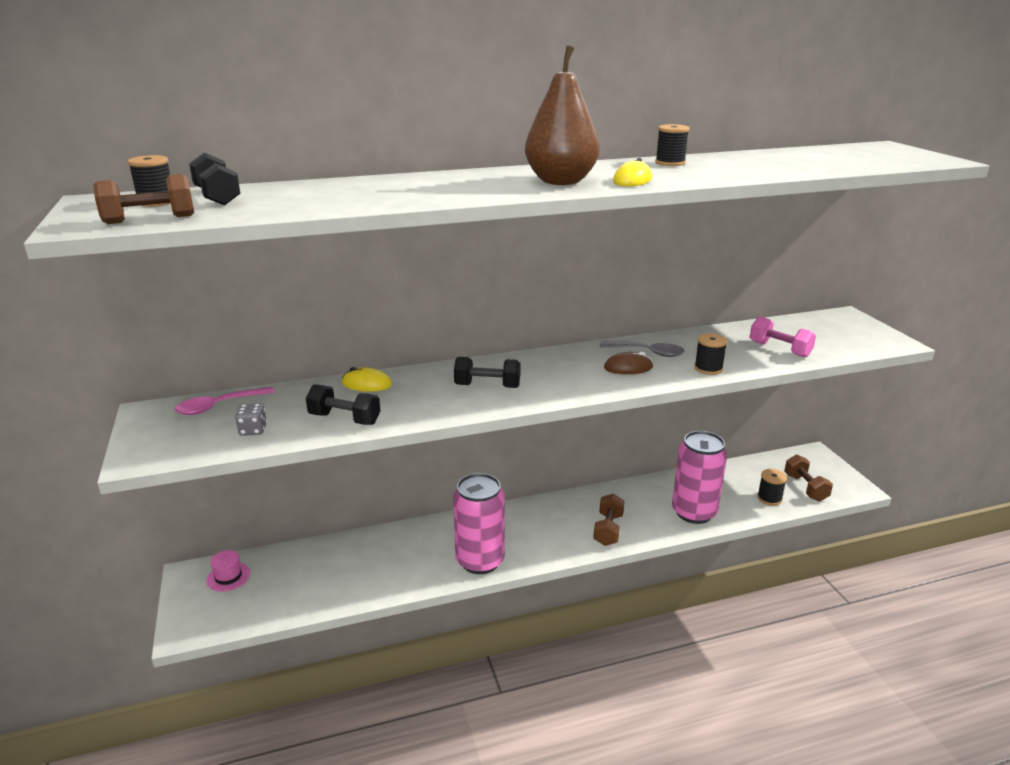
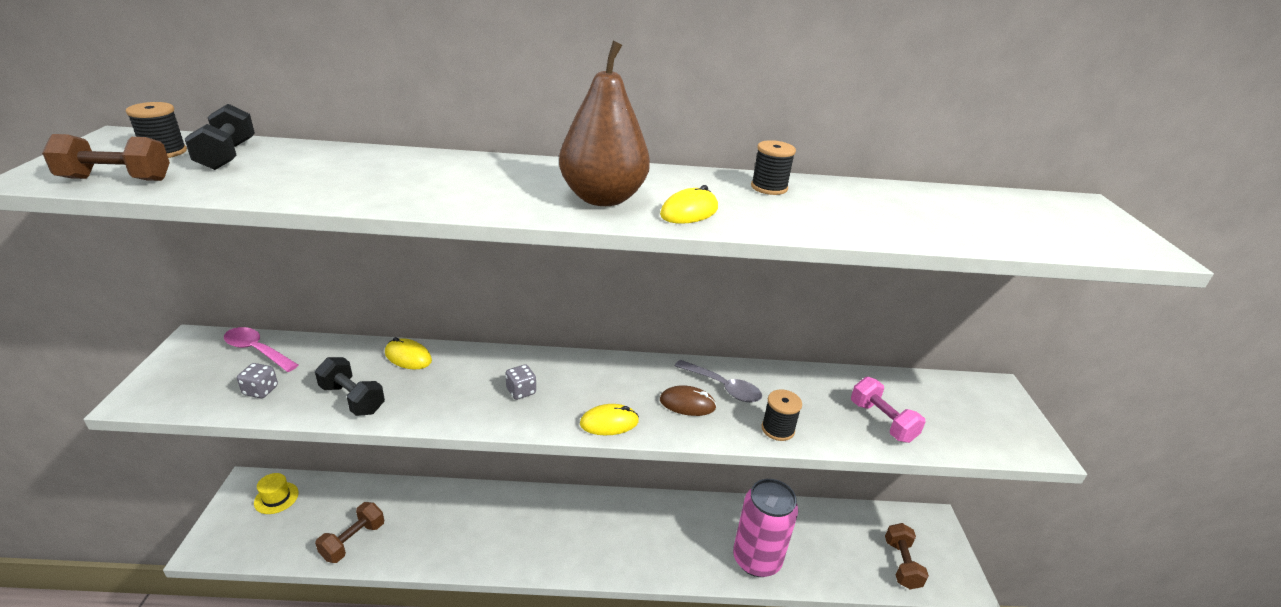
camera: 15 degrees right, 5 degrees up
pink spoon [175,387,275,415] -> pink spoon turned 45 degrees clockwise [224,327,298,372]
pink hat [207,550,250,592] -> yellow hat [254,473,299,514]
pink can [453,473,505,574] -> none
black dumbbell [454,357,520,388] -> grey dice [505,364,536,400]
brown dumbbell [593,493,625,546] -> brown dumbbell moved to [315,502,384,563]
black spool [757,469,787,506] -> none
none -> yellow mouse [580,404,639,435]

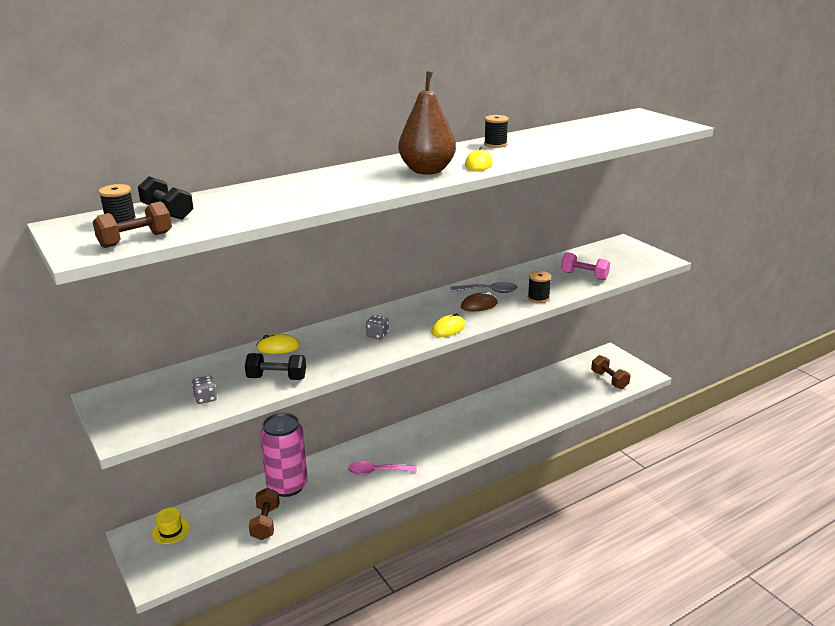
camera: 30 degrees left, 5 degrees down
pink spoon [224,327,298,372] -> pink spoon moved to [348,461,417,475]
pink can [733,479,798,577] -> pink can moved to [260,413,308,497]

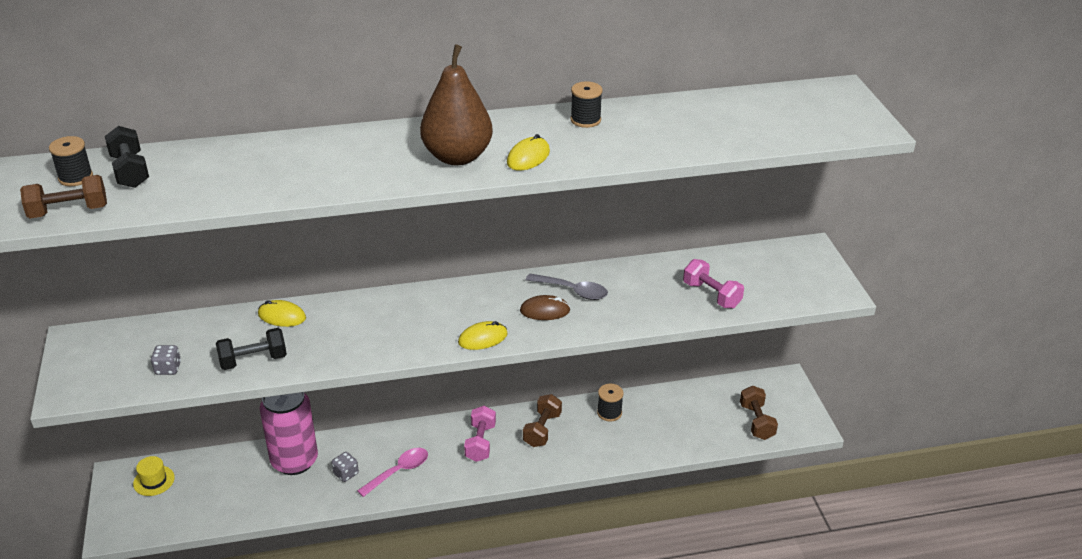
camera: 20 degrees right, 10 degrees up
black dumbbell [245,353,306,380] -> black dumbbell turned 45 degrees counterclockwise [216,328,287,370]
brown dumbbell [249,488,280,540] -> brown dumbbell moved to [523,394,562,447]
pink spoon [348,461,417,475] -> pink spoon turned 120 degrees clockwise [357,448,428,497]
grey dice [366,315,389,339] -> grey dice moved to [332,452,359,482]
black spool [528,271,551,303] -> black spool moved to [597,384,624,422]
none -> pink dumbbell [464,406,496,462]

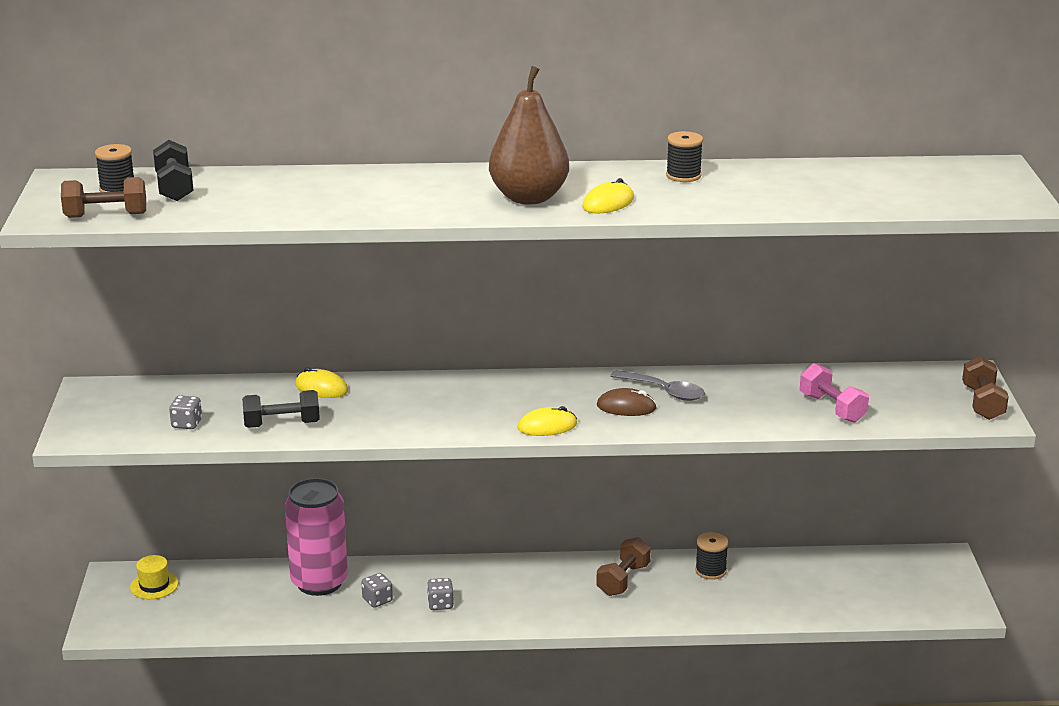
camera: 10 degrees right, 10 degrees down
pink spoon [357,448,428,497] -> grey dice [427,578,454,610]
pink dumbbell [464,406,496,462] -> none
brown dumbbell [740,386,778,440] -> brown dumbbell moved to [962,356,1009,420]

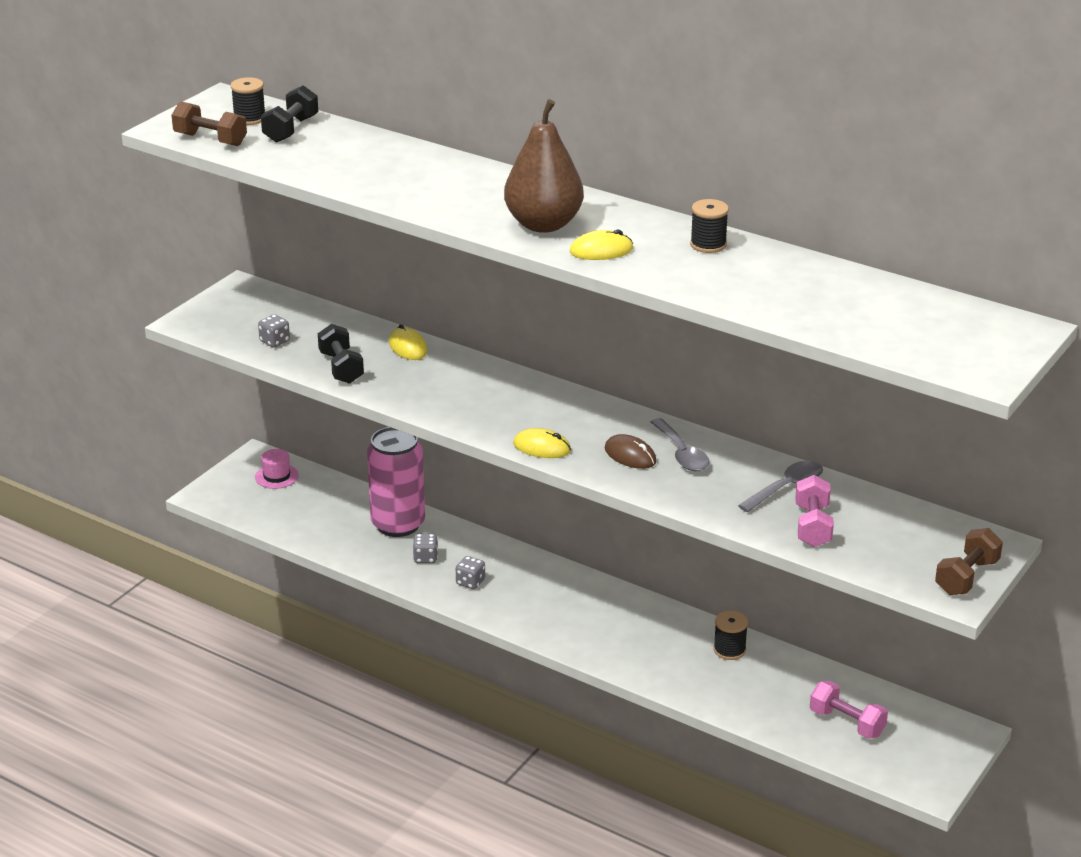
camera: 35 degrees right, 5 degrees up
yellow hat [130,555,178,599] -> pink hat [255,449,299,489]
black dumbbell [242,390,320,428] -> black dumbbell turned 45 degrees clockwise [318,324,364,384]
brown dumbbell [596,537,651,596] -> none
none -> grey spoon [738,461,823,512]
none -> pink dumbbell [810,681,888,739]

